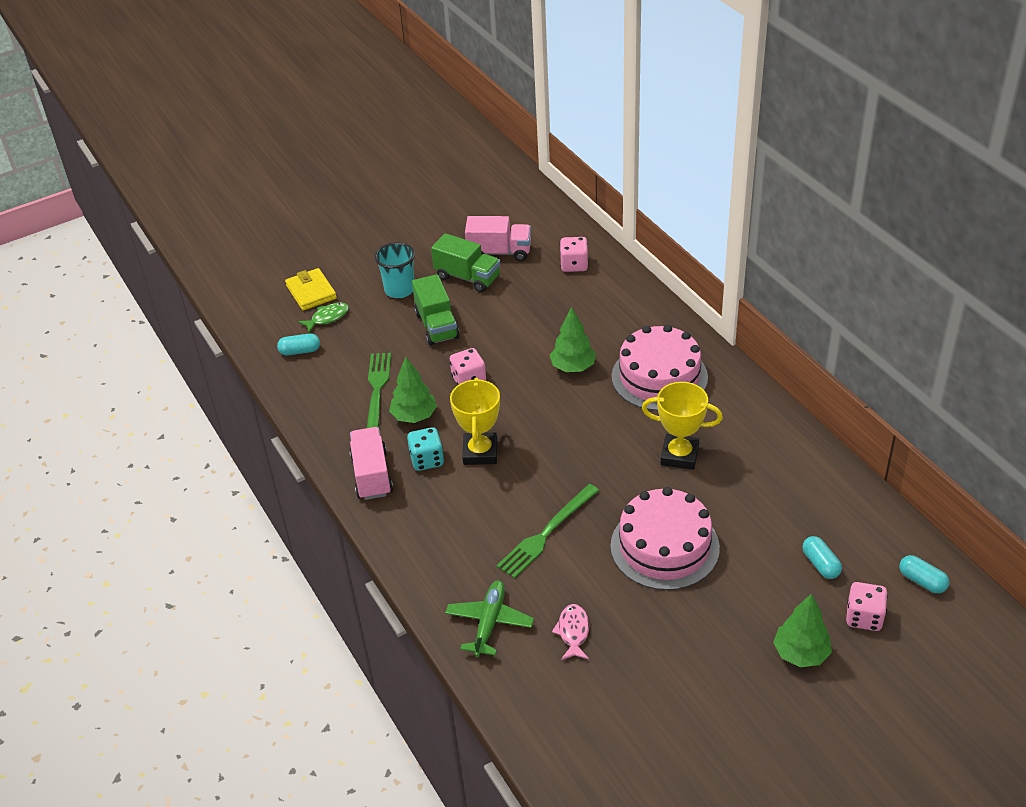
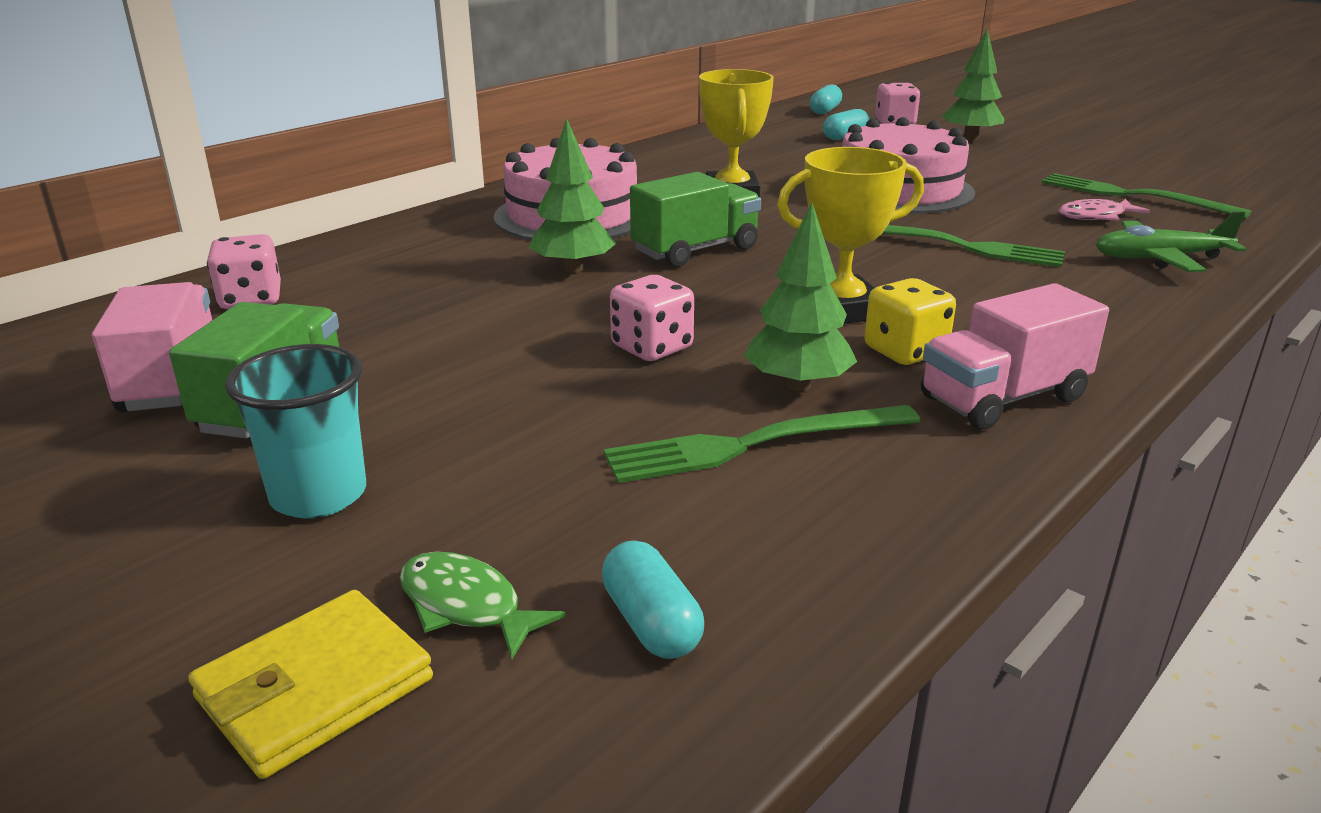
camera: 110 degrees left, 15 degrees down
turquoise dice [407,427,444,471] -> yellow dice [864,278,956,365]
green truck [412,274,460,345] -> green truck moved to [630,172,761,267]
none -> green fork [1042,173,1252,219]

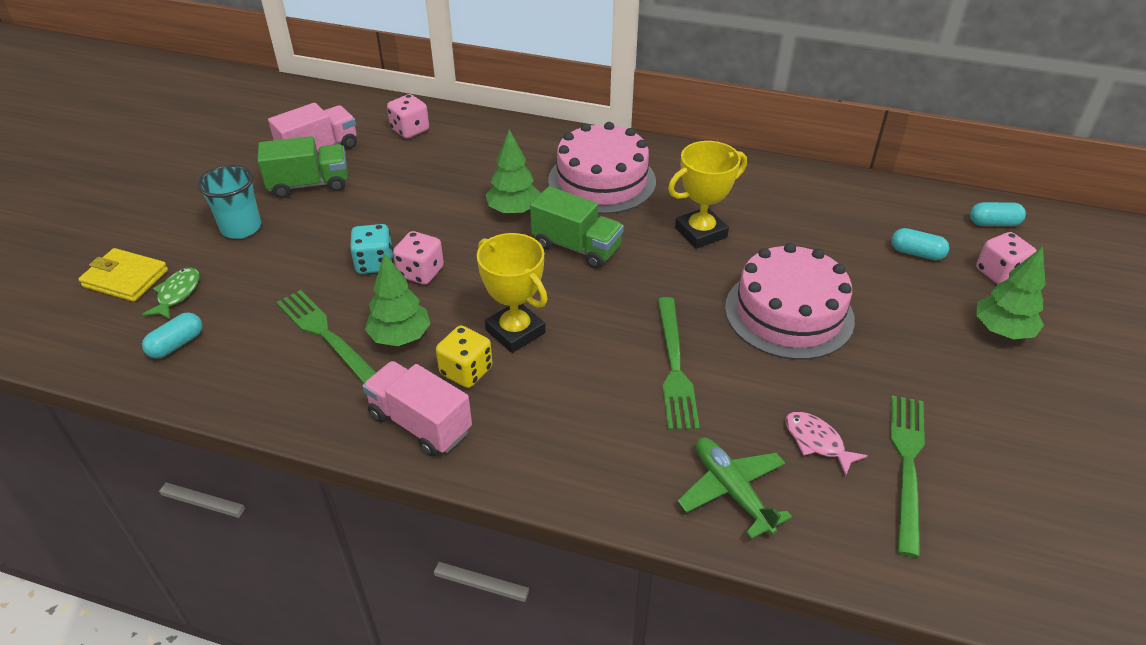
camera: 65 degrees right, 15 degrees up
none -> turquoise dice [350,224,393,274]

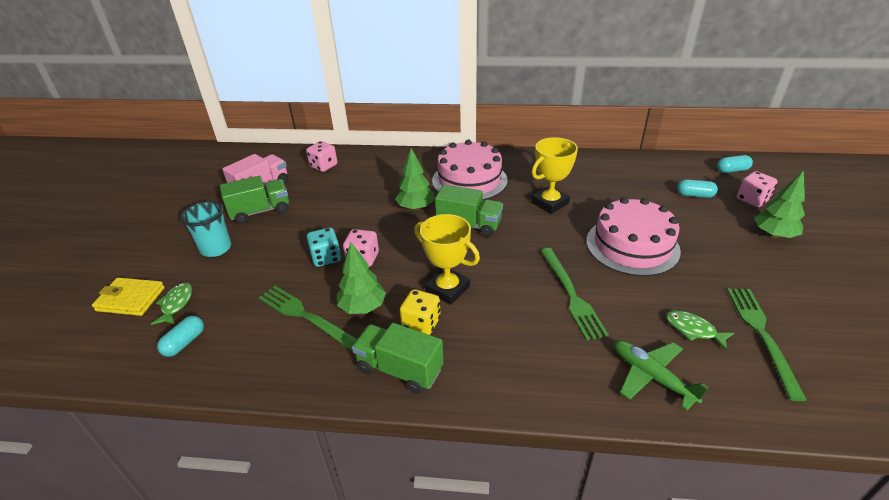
camera: 10 degrees left, 5 degrees down
pink truck [362,361,472,457] -> green truck [352,323,444,394]
pink fish [785,412,868,476] -> green fish [666,310,734,351]

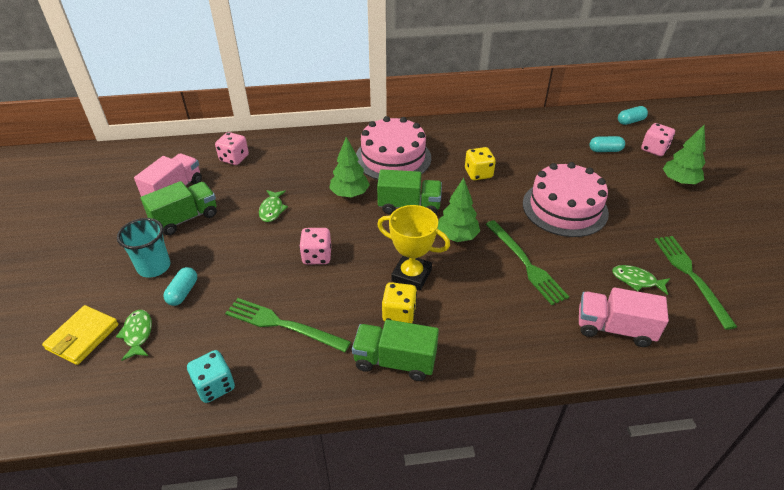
camera: 15 degrees left, 5 degrees up
yellow wallet [92,278,165,316] -> yellow wallet turned 60 degrees counterclockwise [42,305,119,365]
turquoise capsule [157,316,204,357] -> turquoise capsule moved to [163,267,197,306]
turquoise dice [307,228,341,267] -> turquoise dice moved to [187,350,235,403]
green tree [337,242,386,314] -> green tree moved to [438,178,480,242]
yellow trophy [531,137,578,214] -> yellow dice [465,147,496,180]
green plane [614,341,708,410] -> pink truck [579,287,669,347]
none -> green fish [259,190,288,222]

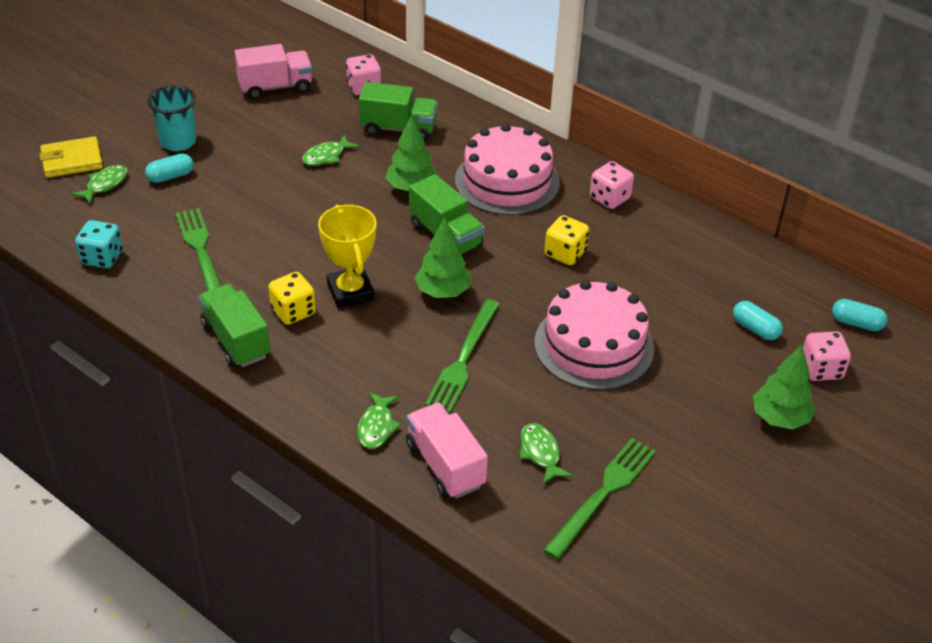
camera: 45 degrees right, 0 degrees up
green truck [140,181,217,235] -> green truck moved to [359,82,438,141]
pink dice [299,228,331,264] -> pink dice moved to [590,161,634,209]
none -> green fish [357,392,401,449]

